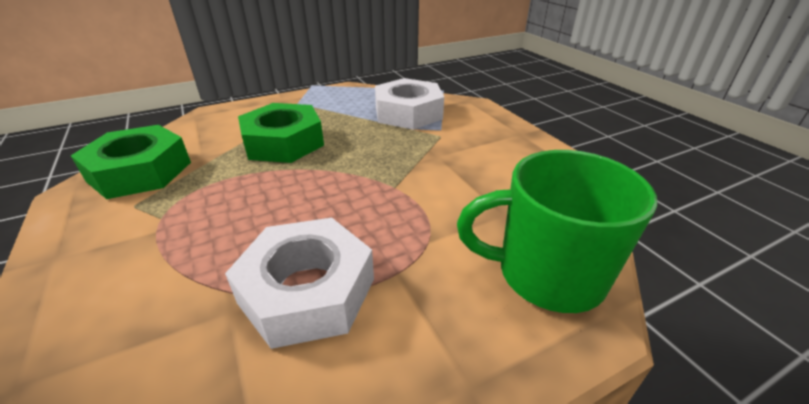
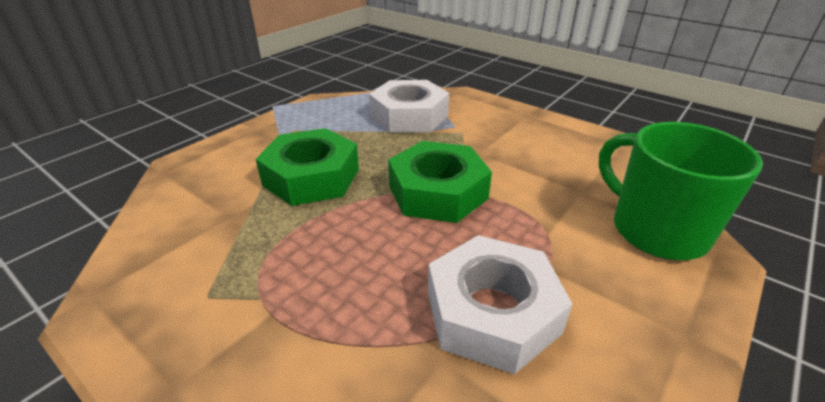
camera: 25 degrees left, 0 degrees up
green nut [71,125,191,199] -> green nut moved to [388,141,492,223]
green mug [457,150,657,313] -> green mug turned 75 degrees clockwise [599,122,763,260]

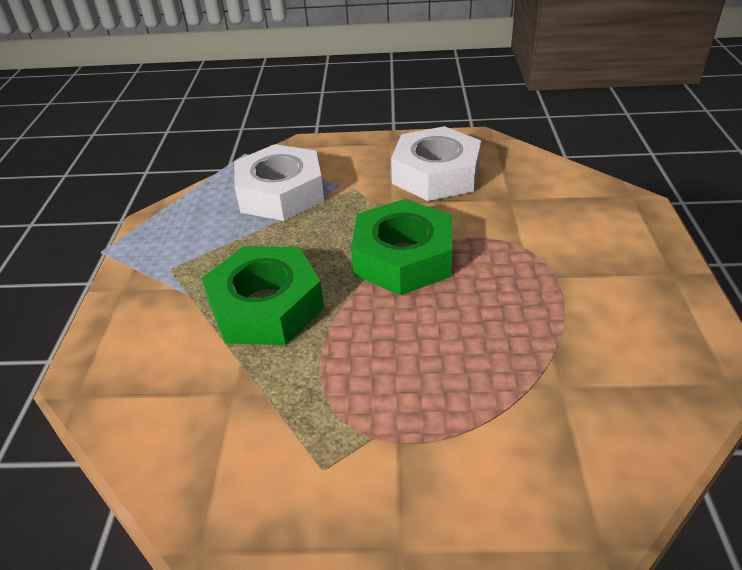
camera: 35 degrees left, 5 degrees up
white nut [428,235,572,374] -> white nut moved to [391,126,481,201]
green mug [599,122,763,260] -> none

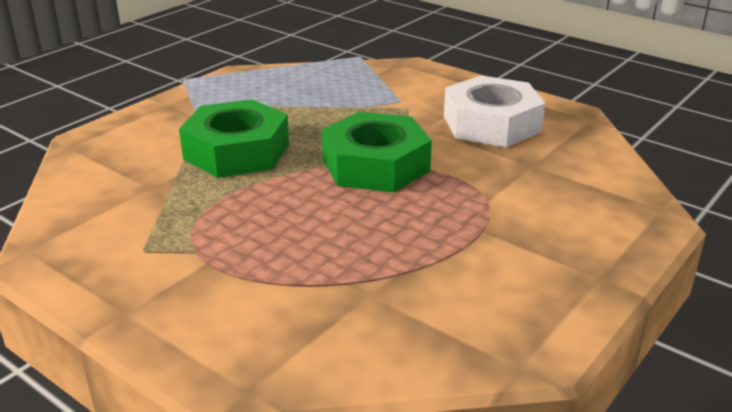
camera: 35 degrees right, 10 degrees down
white nut [234,144,324,221] -> none

